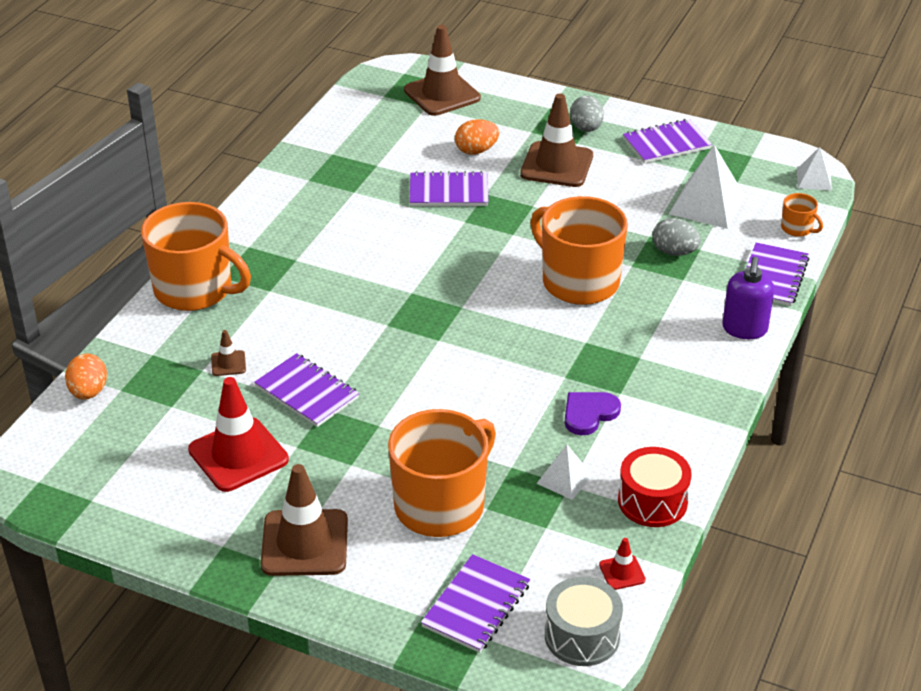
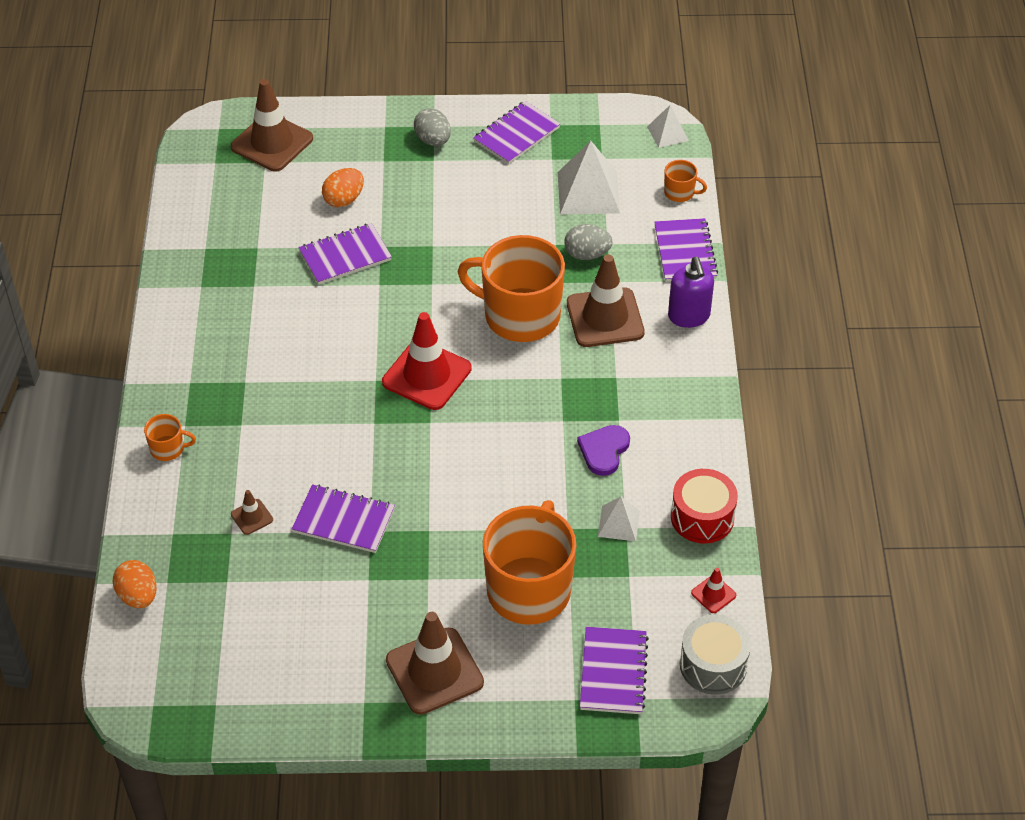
camera: 25 degrees left, 10 degrees up
orange mug [141,202,251,311] -> orange mug [144,414,196,461], size x0.42
red traffic cone [188,377,289,492] -> red traffic cone moved to [382,312,472,410]
brown traffic cone [520,93,593,187] -> brown traffic cone moved to [567,254,645,347]

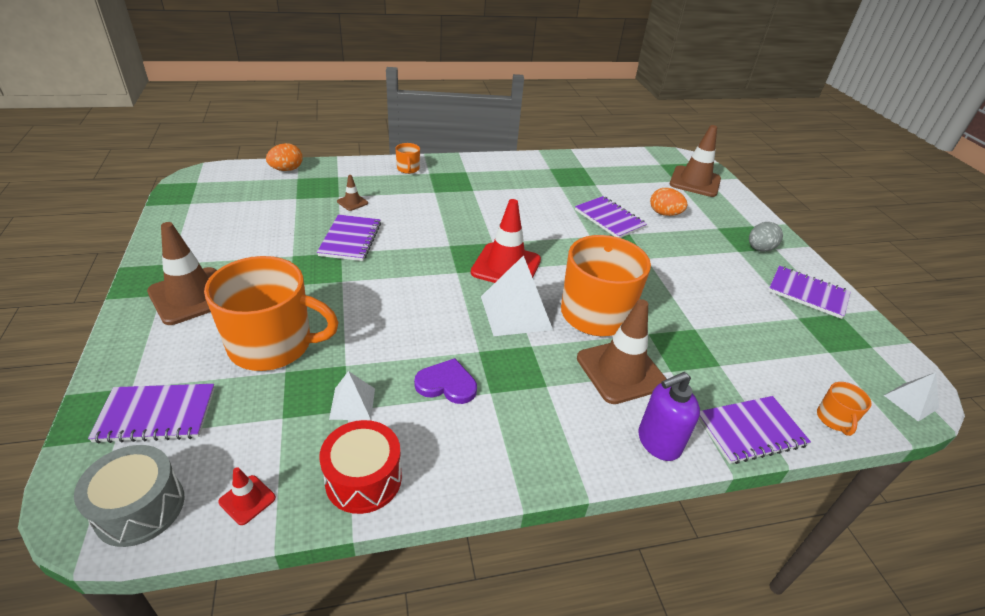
camera: 75 degrees right, 10 degrees down
white pyramid [558,141,620,214] -> white pyramid moved to [481,255,553,336]
grey egg [564,224,613,260] -> none

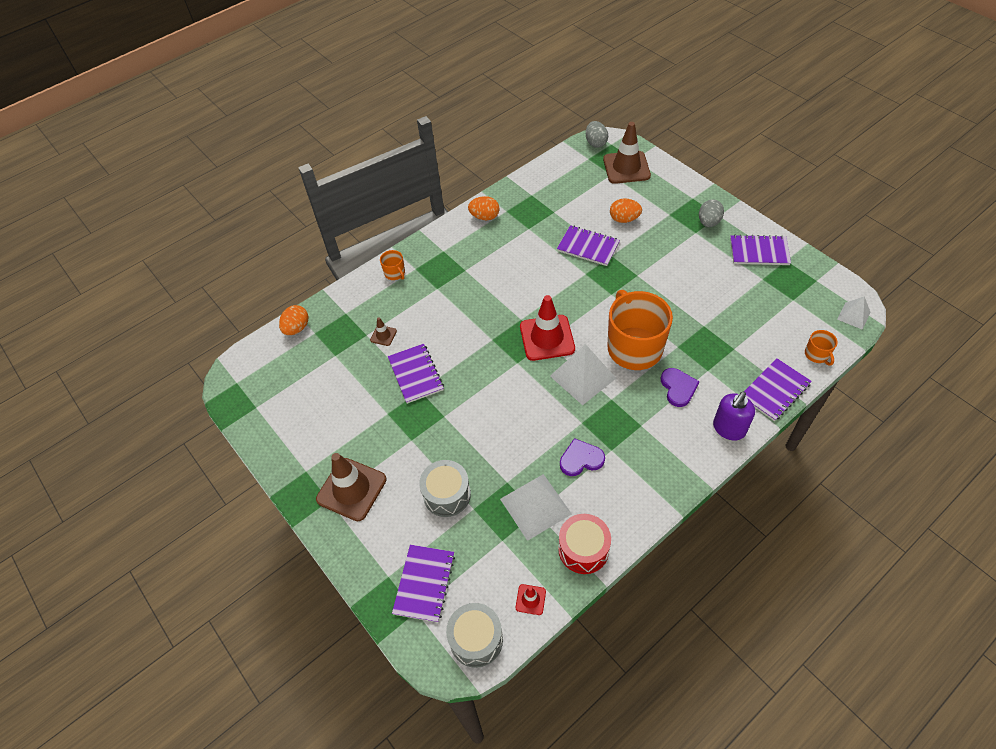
camera: 20 degrees left, 15 degrees up
purple notebook [88,384,215,444] -> purple notebook turned 45 degrees counterclockwise [392,545,455,623]
orange mug [204,256,339,371] -> grey drum [419,460,471,517]
white pyramid [329,371,375,420] -> white pyramid [500,474,572,541], size x1.79
brown traffic cone [577,299,667,404] -> purple heart [660,368,700,407]
none -> orange egg [468,196,499,220]
none -> grey egg [586,121,608,148]

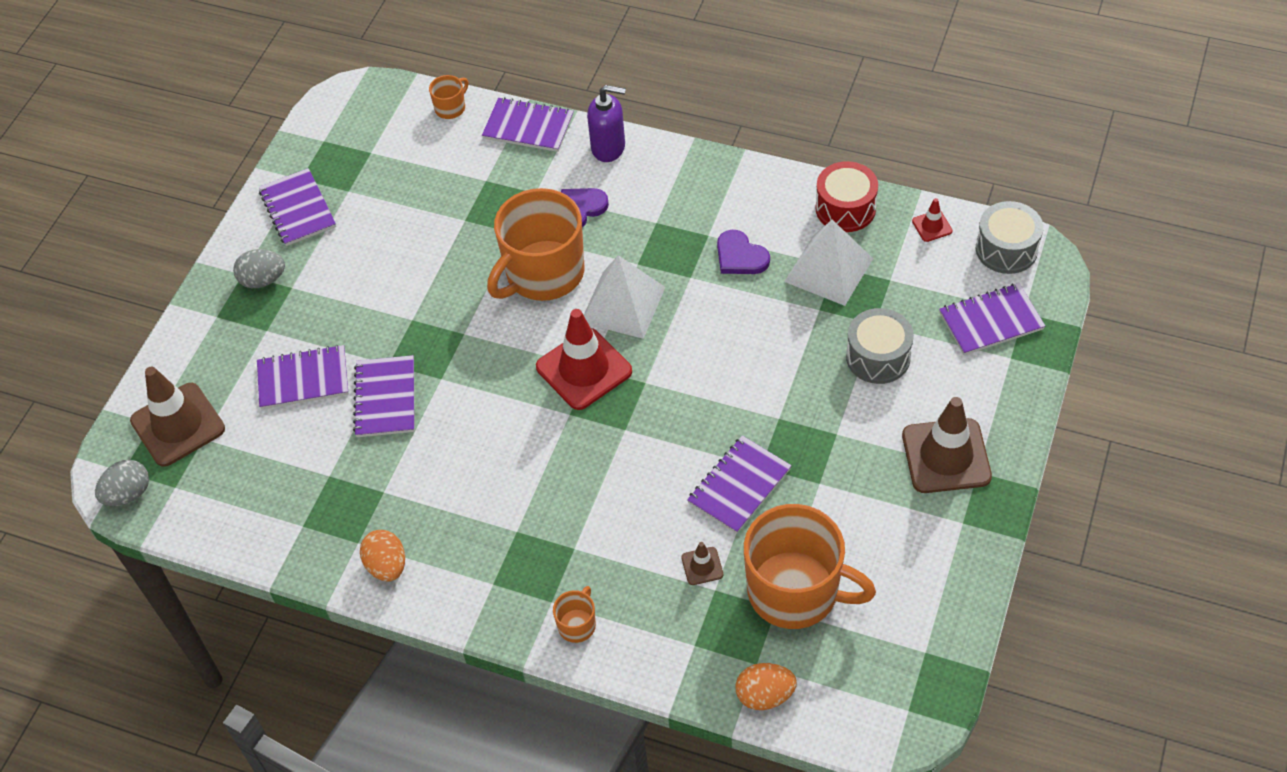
camera: 120 degrees left, 0 degrees up
orange egg [610,198,642,223] -> purple notebook [257,345,349,409]
white pyramid [837,296,871,330] -> none
none -> orange mug [744,504,876,629]

